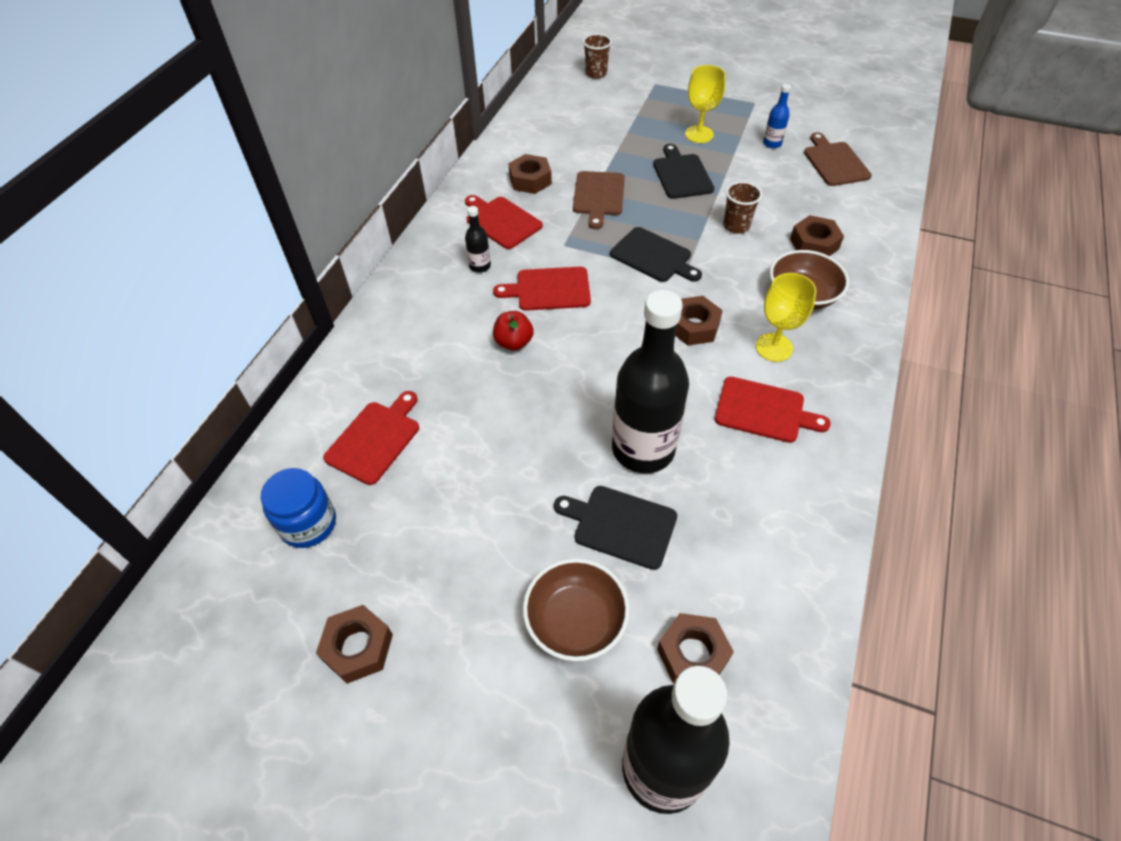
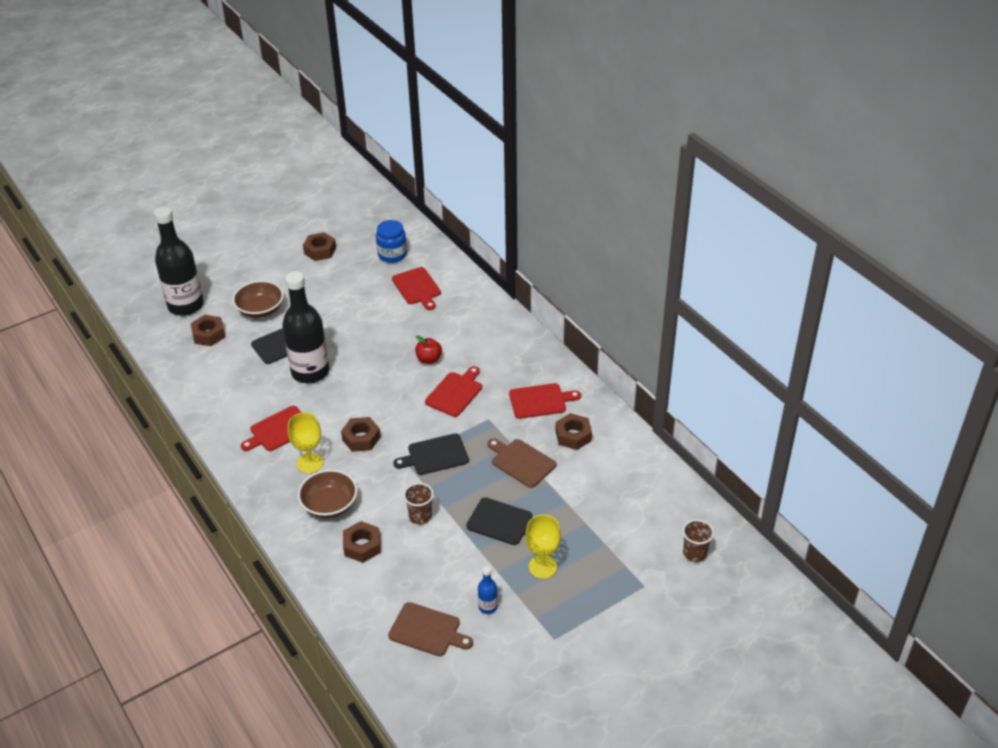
camera: 125 degrees right, 10 degrees down
black bottle [465,206,491,273] -> none

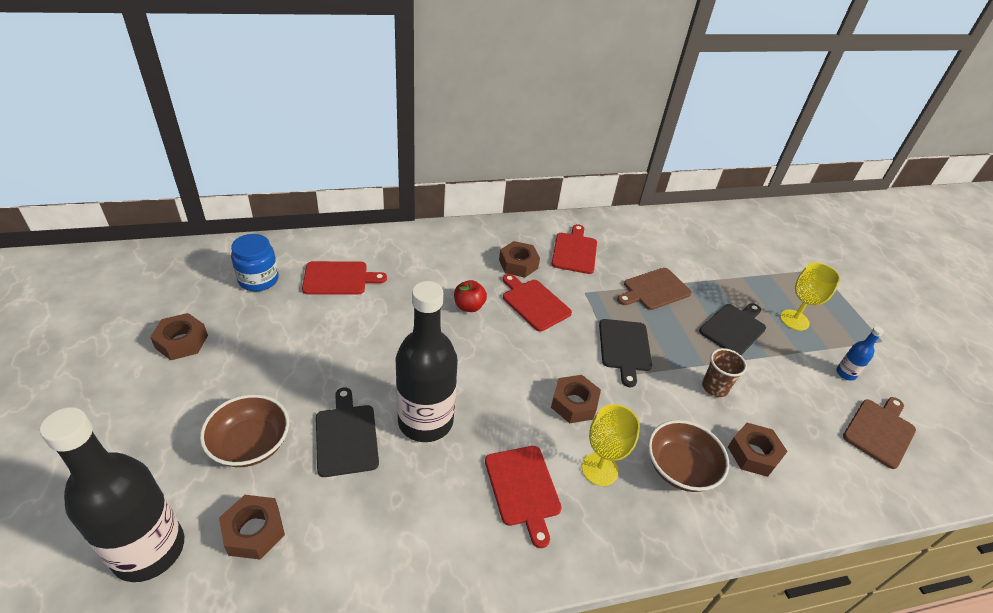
camera: 75 degrees left, 0 degrees up
brown nut [555,413,592,450] -> brown nut moved to [499,241,540,278]
brown cup [683,519,714,562] -> none

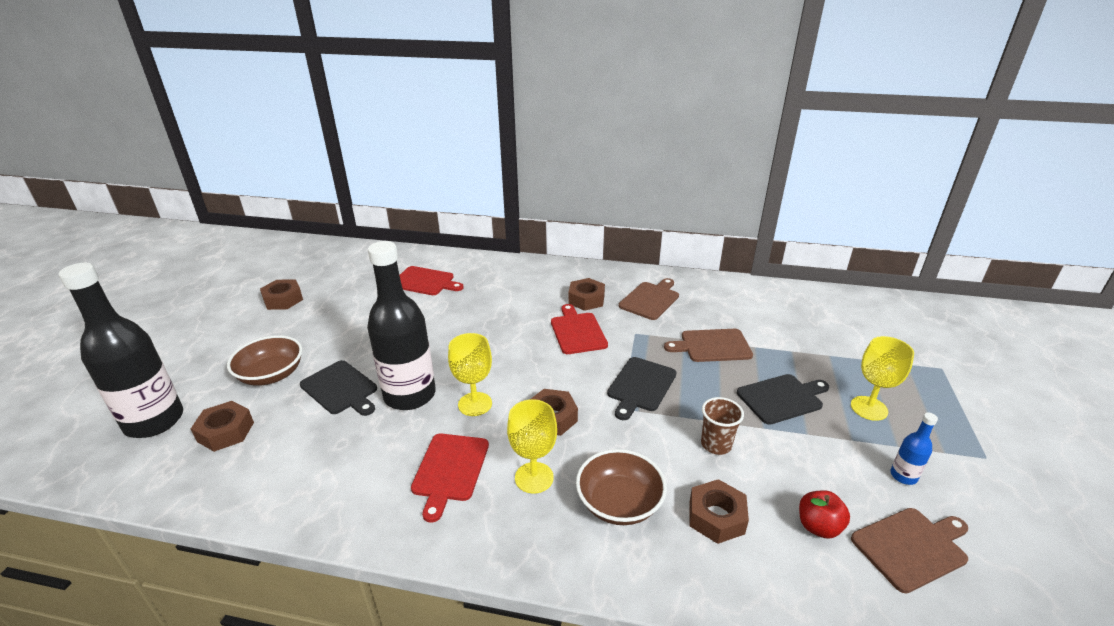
camera: 30 degrees right, 10 degrees down
blue jar [231,234,279,291] -> none
black cutting board [316,388,379,477] -> black cutting board turned 120 degrees clockwise [300,360,377,416]
red apple [454,280,487,312] -> red apple moved to [799,490,850,539]
red cutting board [551,224,597,274] -> brown cutting board [619,278,679,320]
none -> yellow goblet [448,333,492,416]

